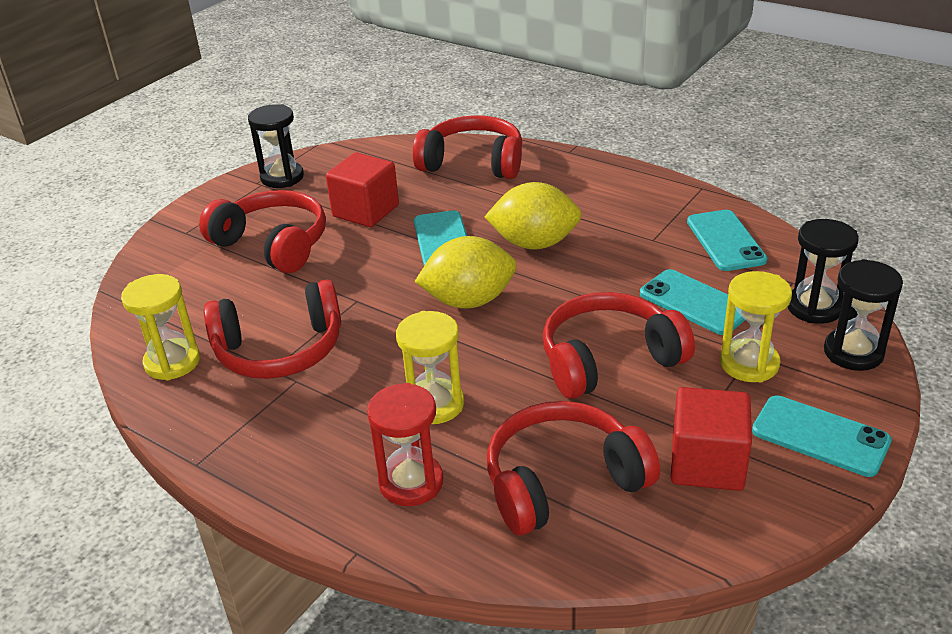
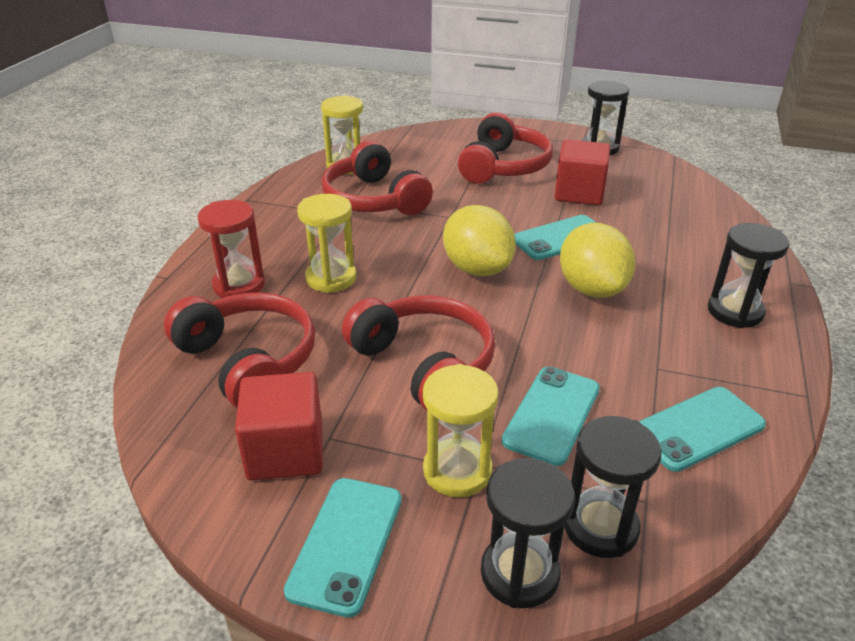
camera: 70 degrees right, 0 degrees up
red headphones [413,115,522,179] -> none
none -> black hourglass [708,223,789,328]

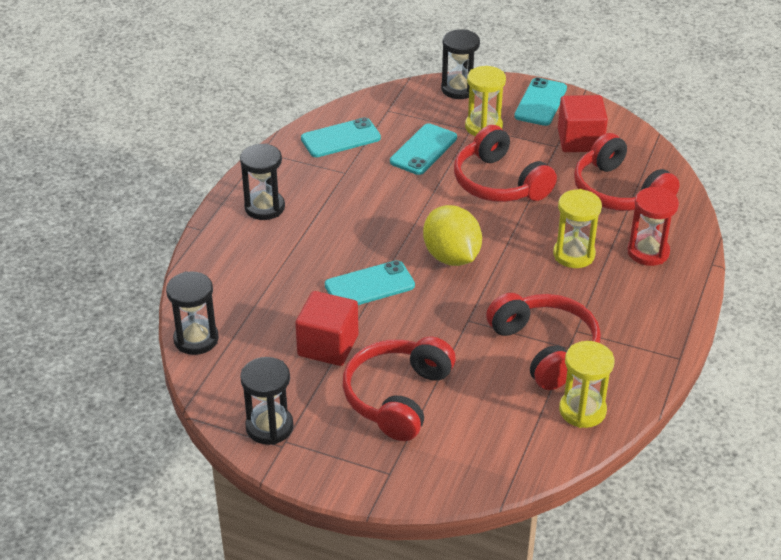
camera: 175 degrees left, 5 degrees up
yellow lemon [560,223,635,298] -> none
black hourglass [564,416,662,558] -> black hourglass moved to [166,271,219,355]

